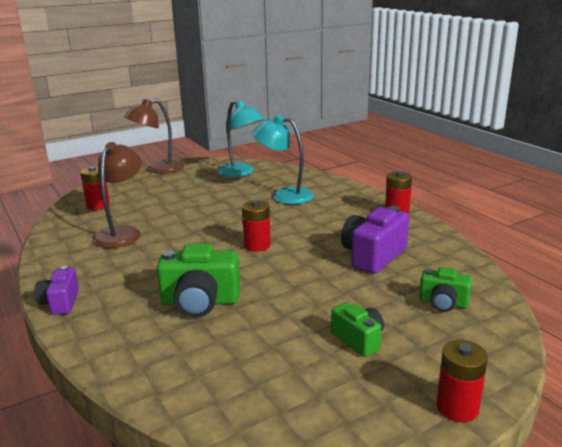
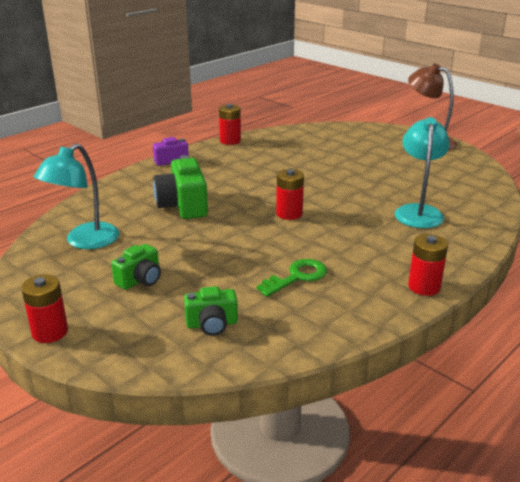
camera: 75 degrees right, 5 degrees up
red battery [80,166,110,210] -> red battery moved to [219,104,241,145]
brown lamp [93,142,142,248] -> none
turquoise lamp [218,100,264,177] -> turquoise lamp moved to [34,143,119,249]
purple camera [341,206,409,274] -> green key [256,259,327,297]
green camera [419,267,472,312] -> green camera turned 105 degrees counterclockwise [184,286,238,336]

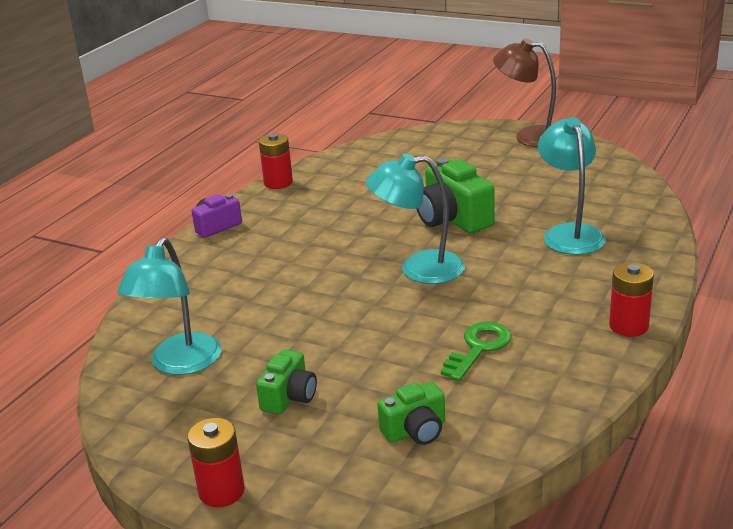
camera: 15 degrees left, 0 degrees up
green camera [153,155,208,219] -> green camera moved to [416,158,495,233]
red battery [276,169,304,220] -> turquoise lamp [366,153,465,284]

